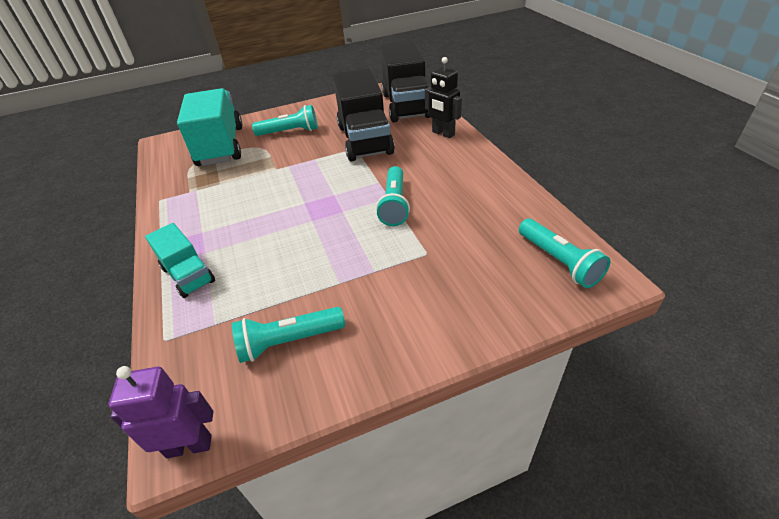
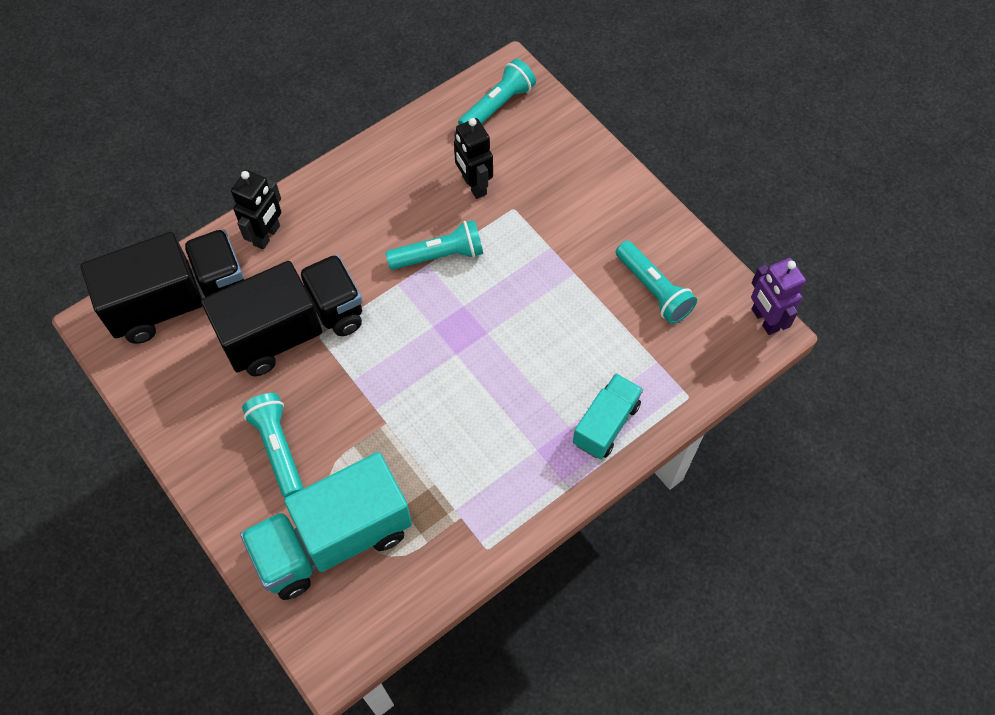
camera: 110 degrees left, 20 degrees up
none -> black robot [454,118,493,199]

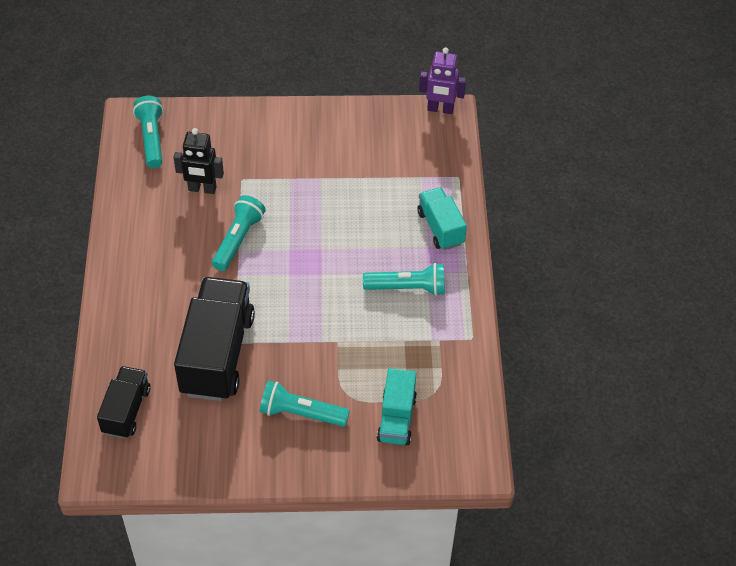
camera: 55 degrees left, 10 degrees down
black truck [80,229,244,344] -> black truck [97,366,151,439], size x0.56
black robot [231,170,281,250] -> none
turquoise truck [240,452,412,600] -> turquoise truck [377,368,417,445], size x0.56
turquoise flashlight [616,241,697,324] -> turquoise flashlight moved to [363,263,445,296]

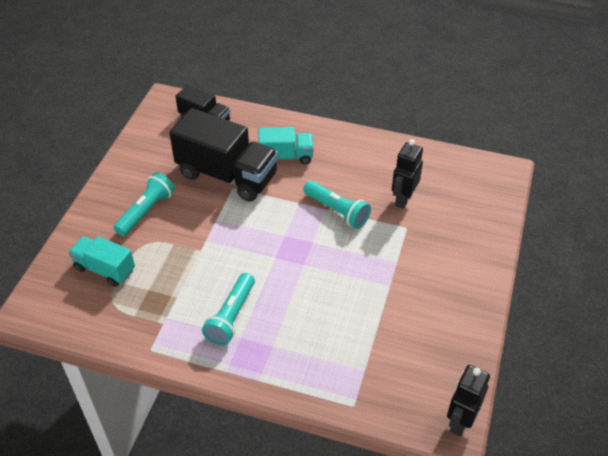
camera: 110 degrees right, 5 degrees down
turquoise flashlight [133,96,163,168] -> none
turquoise truck [417,187,467,250] -> turquoise truck moved to [258,127,314,165]
purple robot [419,47,466,114] -> black robot [447,365,490,436]

